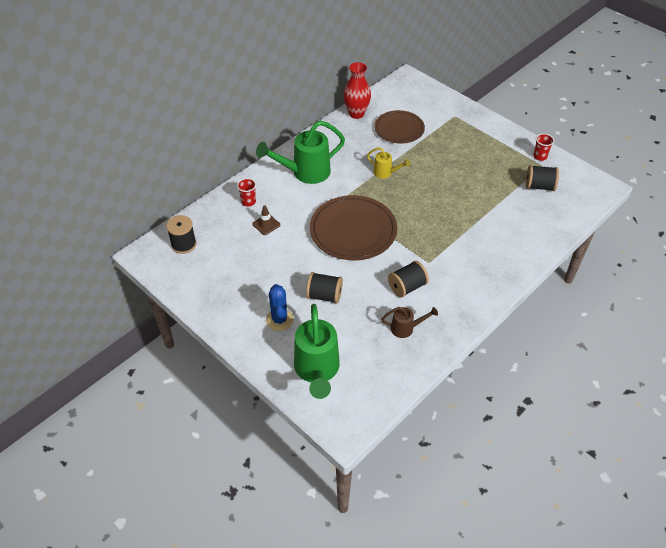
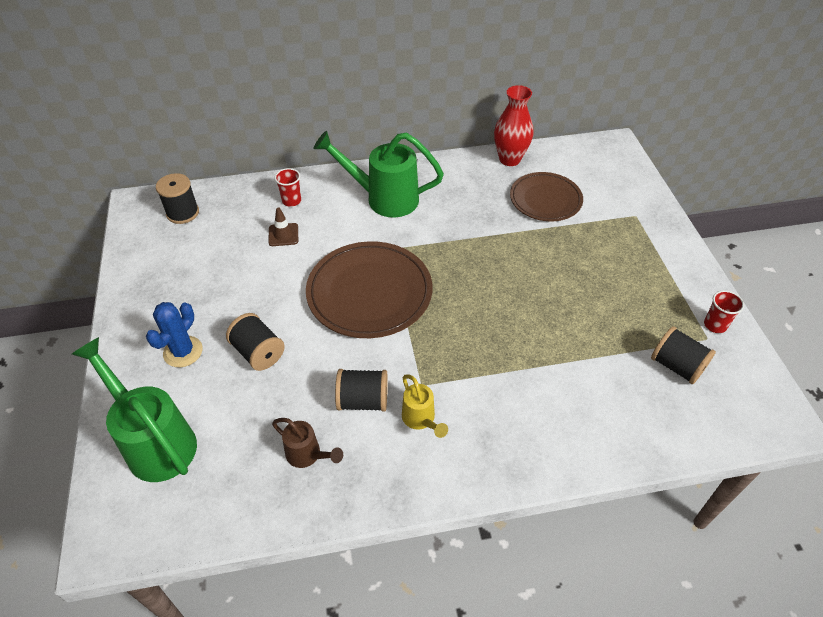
camera: 35 degrees right, 0 degrees up
green watering can [294,304,340,399] -> green watering can turned 105 degrees clockwise [72,337,197,482]
yellow watering can [367,147,411,179] -> yellow watering can moved to [402,374,448,438]

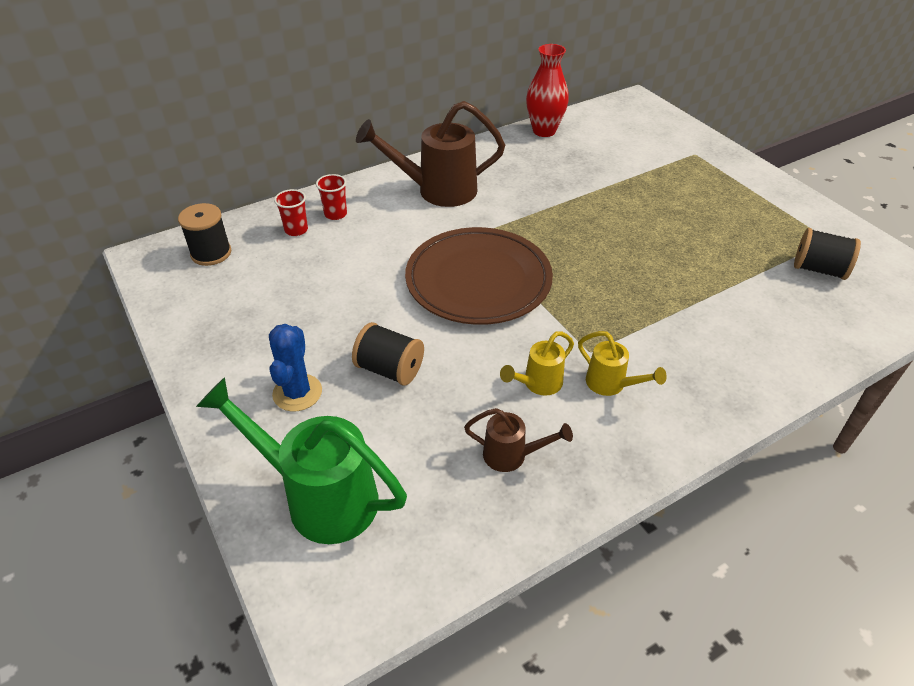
camera: 20 degrees left, 5 degrees down
brown traffic cone [268,208,298,246] -> none
green watering can [313,131,444,218] -> brown watering can [356,101,505,207]
black spool [335,369,388,412] -> yellow watering can [500,331,574,396]
brown plate [510,172,583,221] -> none
red cup [704,290,744,333] -> red cup moved to [274,189,308,236]

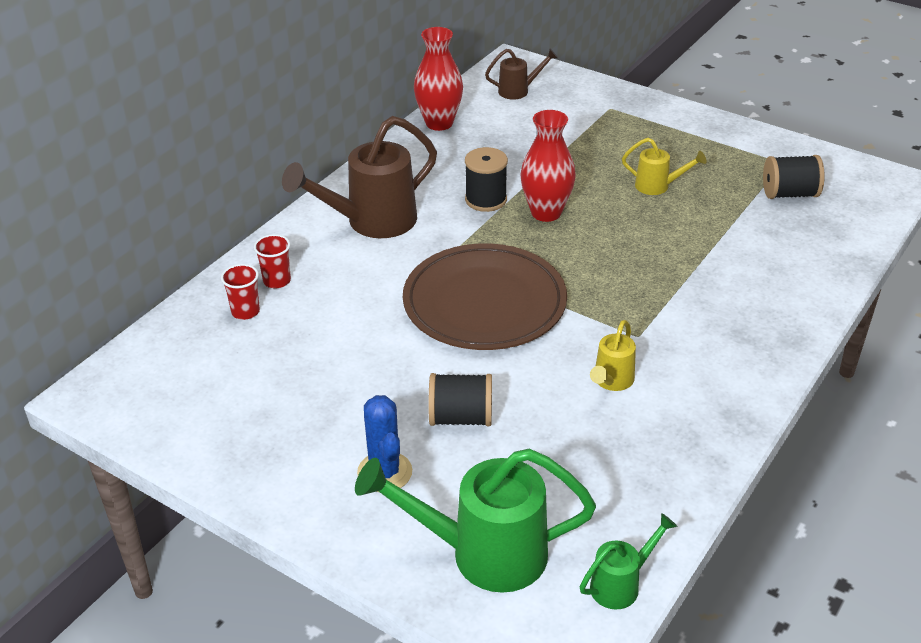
camera: 25 degrees left, 5 degrees down
black spool [178,203,231,266] -> black spool moved to [465,147,508,212]
brown watering can [464,408,573,472] -> brown watering can moved to [485,49,558,100]
yellow watering can [578,331,667,396] -> yellow watering can moved to [622,138,707,195]
none -> red vase [520,110,576,222]
none -> green watering can [580,513,678,609]

